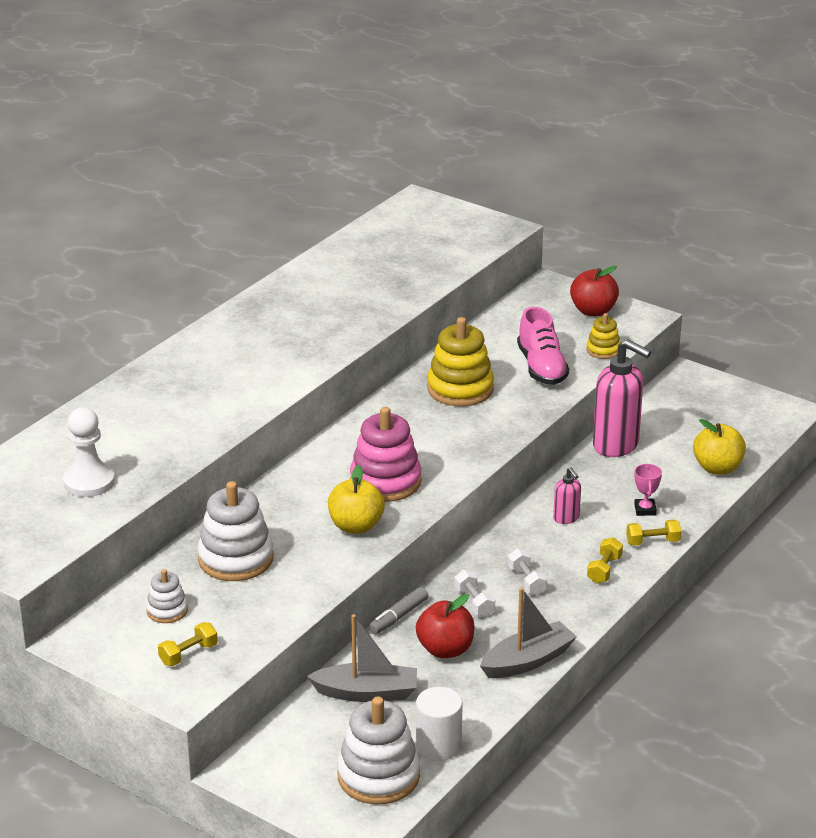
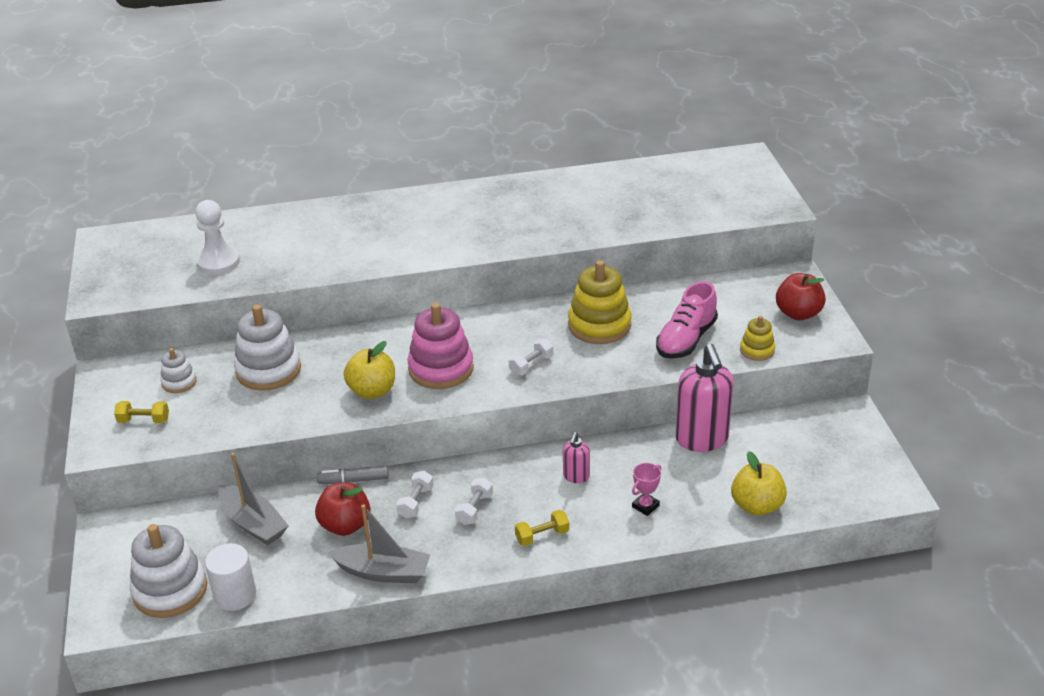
camera: 45 degrees right, 5 degrees up
yellow dumbbell [626,520,681,546] -> none
none -> white dumbbell [509,338,553,376]

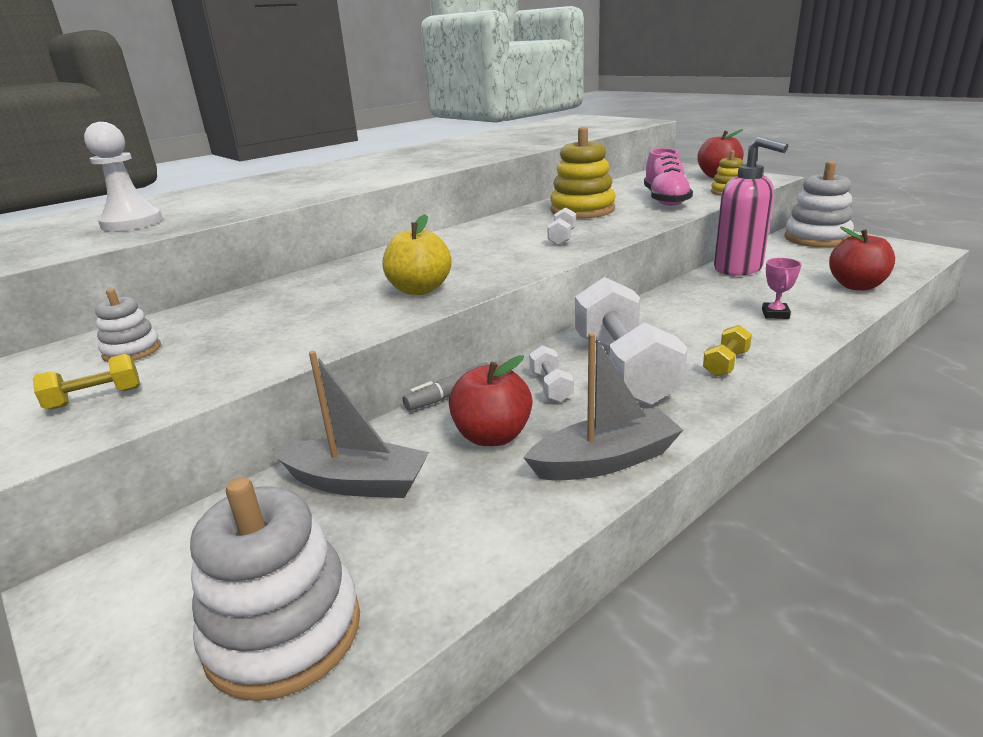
camera: 30 degrees left, 10 degrees down
white cylinder [205,543,256,611] -> none
white stacking toy [234,304,301,391] -> white stacking toy moved to [784,161,854,247]
pink stacking toy [407,303,474,389] -> none
white dumbbell [455,477,493,525] -> white dumbbell [575,277,687,406], size x2.36
pink soap dispenser [563,432,590,483] -> none
yellow apple [731,451,787,516] -> red apple [829,226,895,290]

